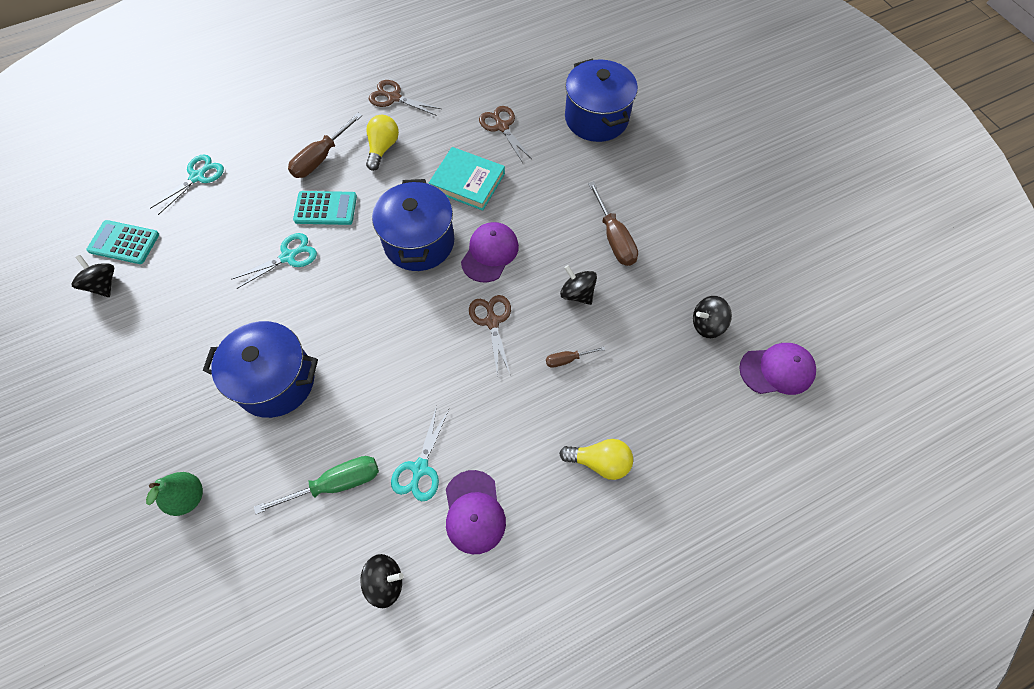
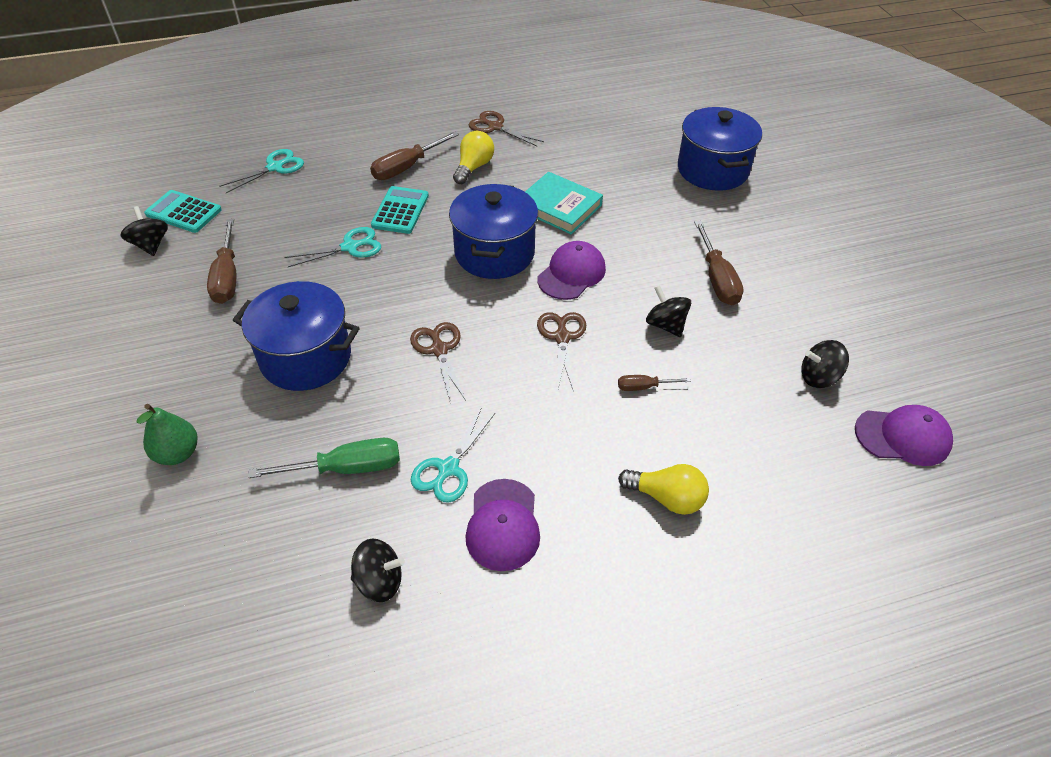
camera: 10 degrees right, 15 degrees down
turquoise calculator [293,191,357,225] -> turquoise calculator turned 90 degrees counterclockwise [371,186,429,234]
brown scissors [479,106,533,163] -> brown scissors moved to [410,322,466,404]
none -> brown screwdriver [207,219,236,304]

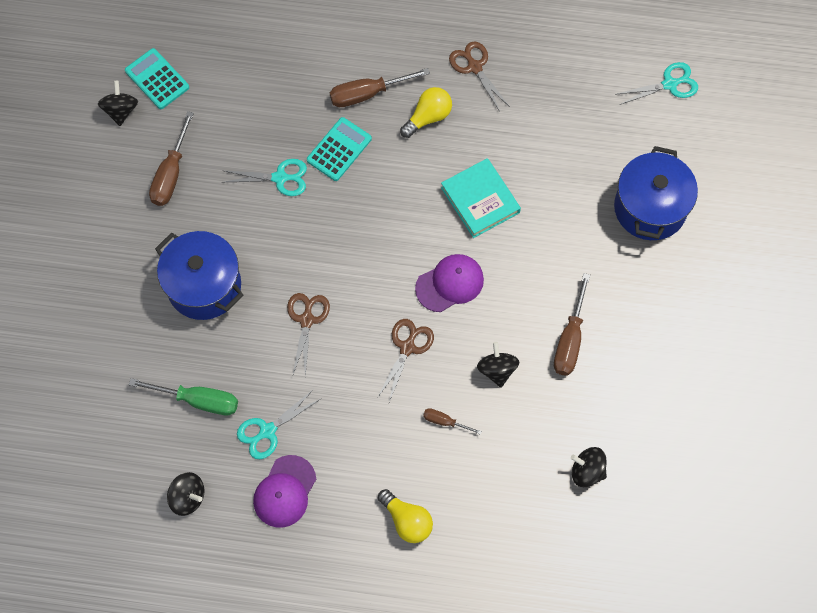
camera: 25 degrees right, 20 degrees up
green pear [137,404,198,465] -> none
turquoise scissors [219,149,304,193] -> turquoise scissors moved to [615,62,698,105]
blue pot [449,184,538,279] -> none
purple cap [855,405,953,466] -> none

